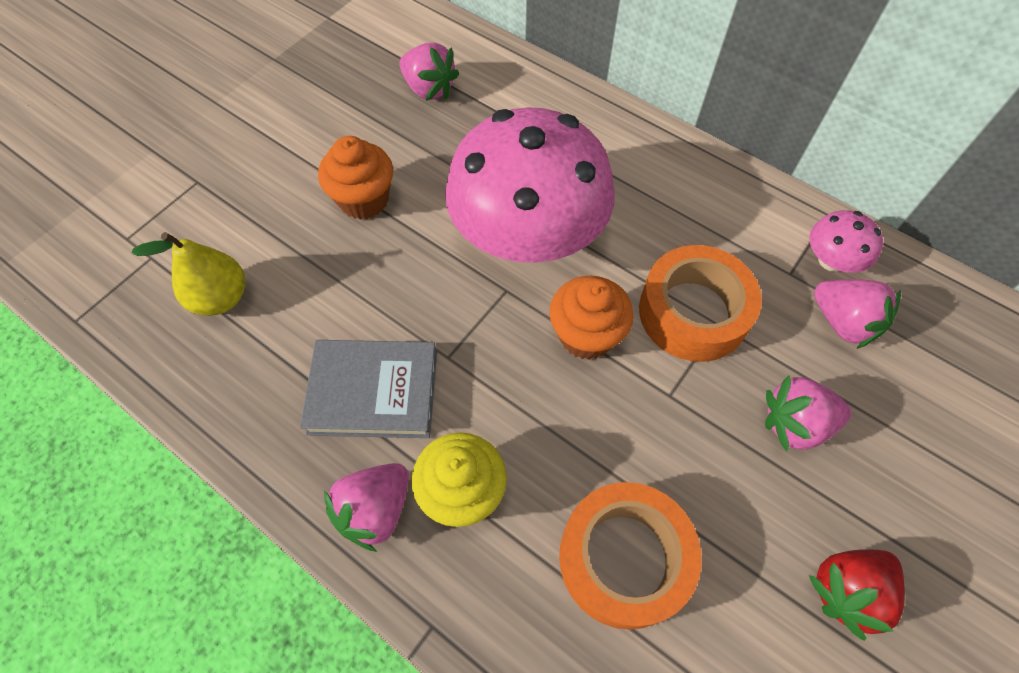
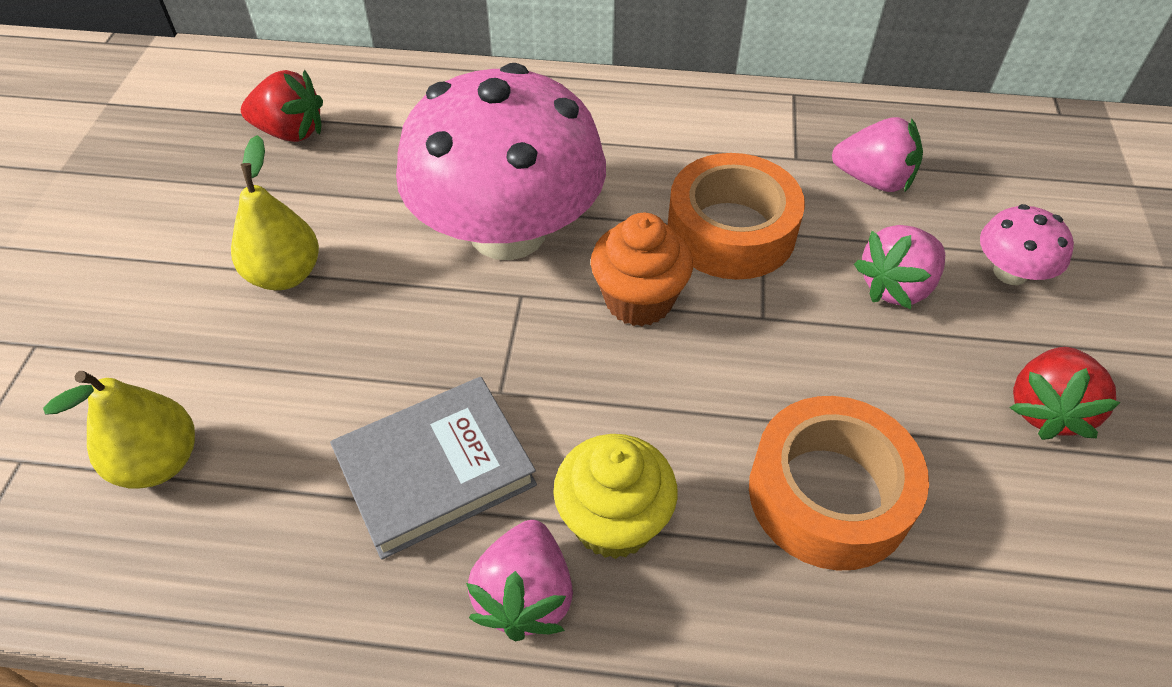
camera: 30 degrees left, 10 degrees down
orange cupcake [318,136,393,220] -> yellow pear [231,135,319,290]
pink strawberry [399,43,459,101] -> red strawberry [241,70,323,142]
pink mushroom [809,210,883,273] -> pink mushroom moved to [980,204,1074,285]

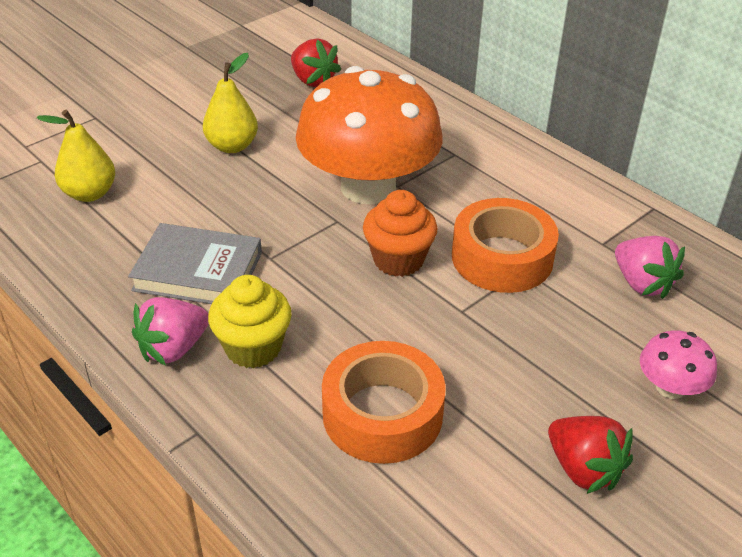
camera: 40 degrees right, 10 degrees down
pink mushroom [396,63,606,260] -> orange mushroom [296,66,443,204]
pink strawberry [854,225,945,309] -> none
red strawberry [1009,347,1121,440] -> red strawberry turned 105 degrees counterclockwise [548,416,633,494]

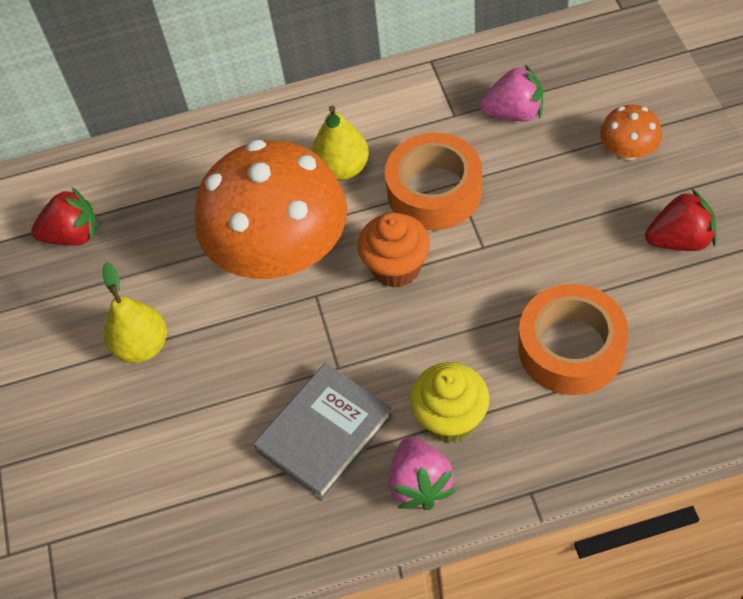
camera: 55 degrees left, 15 degrees up
yellow pear [37,110,115,202] -> yellow pear moved to [312,106,369,180]
pink mushroom [640,330,717,399] -> orange mushroom [600,105,662,160]

